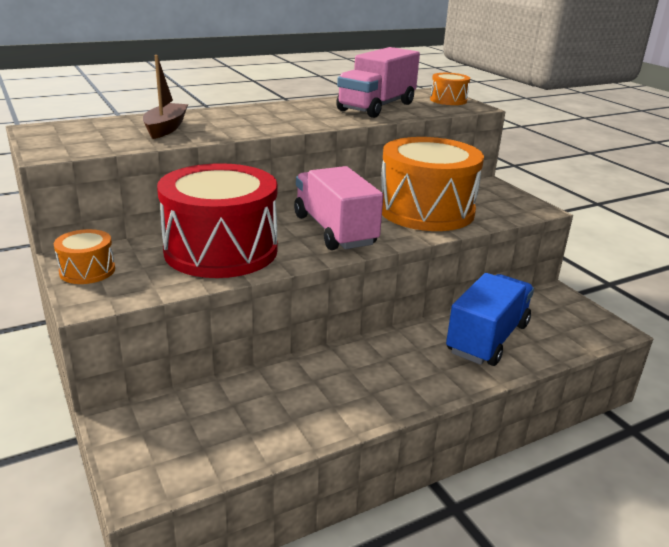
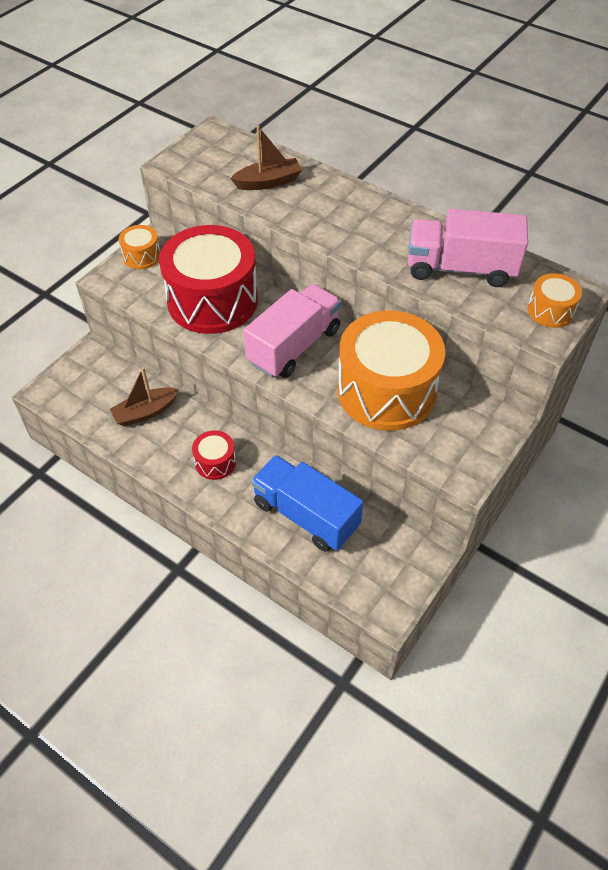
camera: 65 degrees right, 25 degrees up
blue truck [446,273,534,366] -> blue truck turned 150 degrees counterclockwise [251,455,363,552]
none -> brown boat [110,367,179,426]
none -> red drum [192,430,236,480]

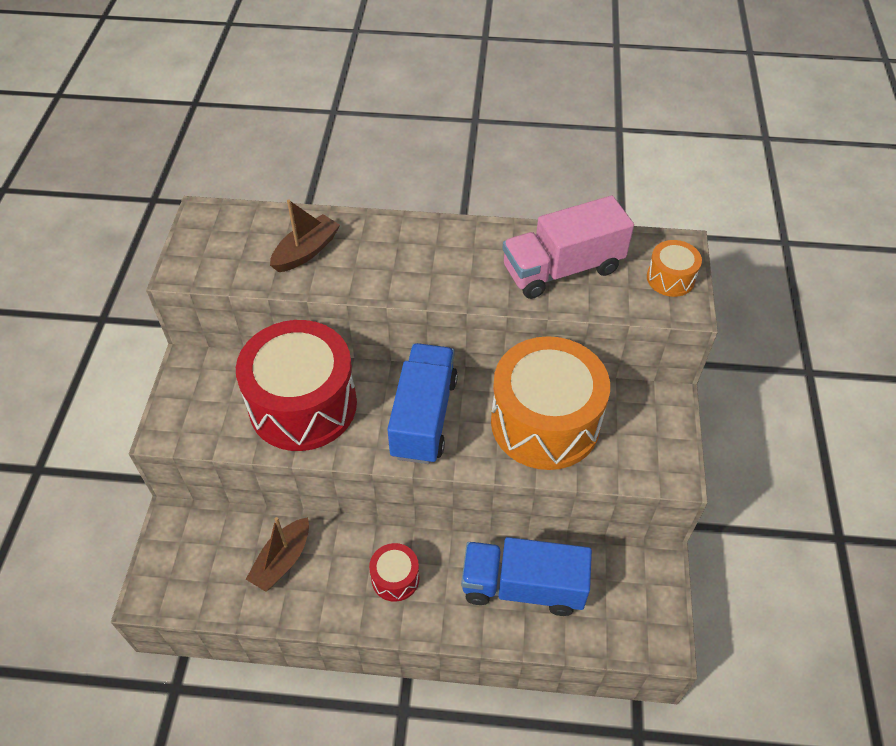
camera: 30 degrees left, 0 degrees up
orange drum [119,225,160,269] -> none
pink truck [243,284,341,378] -> blue truck [387,343,458,464]

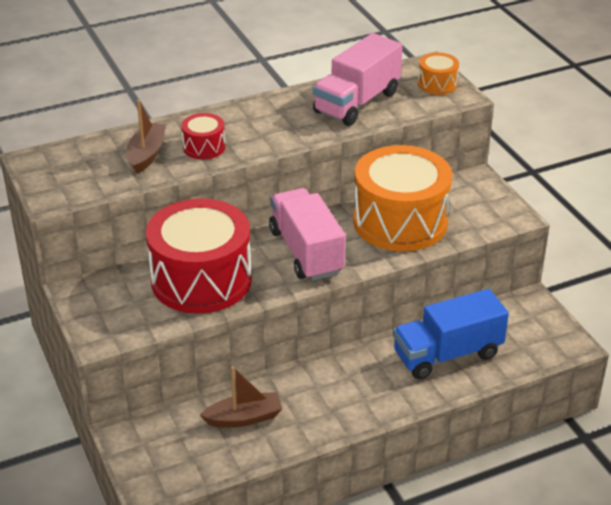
camera: 30 degrees left, 15 degrees down
brown boat [246,517,309,592] -> brown boat turned 105 degrees counterclockwise [200,366,283,428]
red drum [369,543,420,602] -> red drum moved to [181,113,225,159]
blue truck [387,343,458,464] -> pink truck [269,188,345,281]

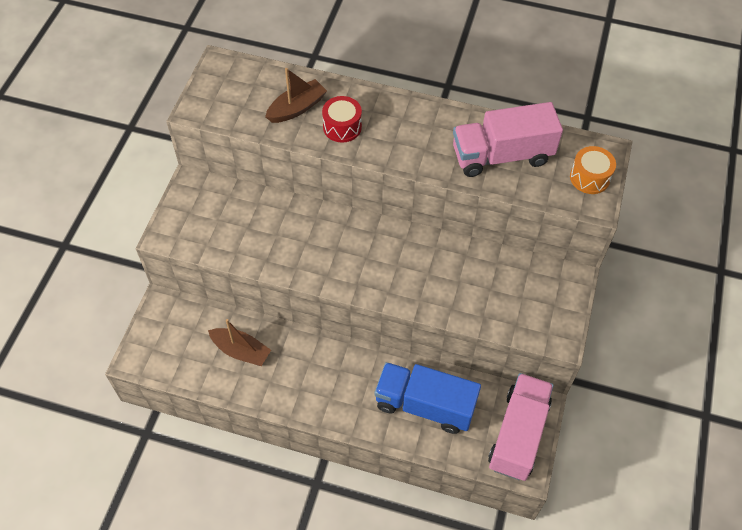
camera: 40 degrees right, 20 degrees up
red drum [146,198,252,314] -> none
pink truck [269,188,345,281] -> pink truck moved to [488,373,554,481]
orange drum [353,145,452,252] -> none

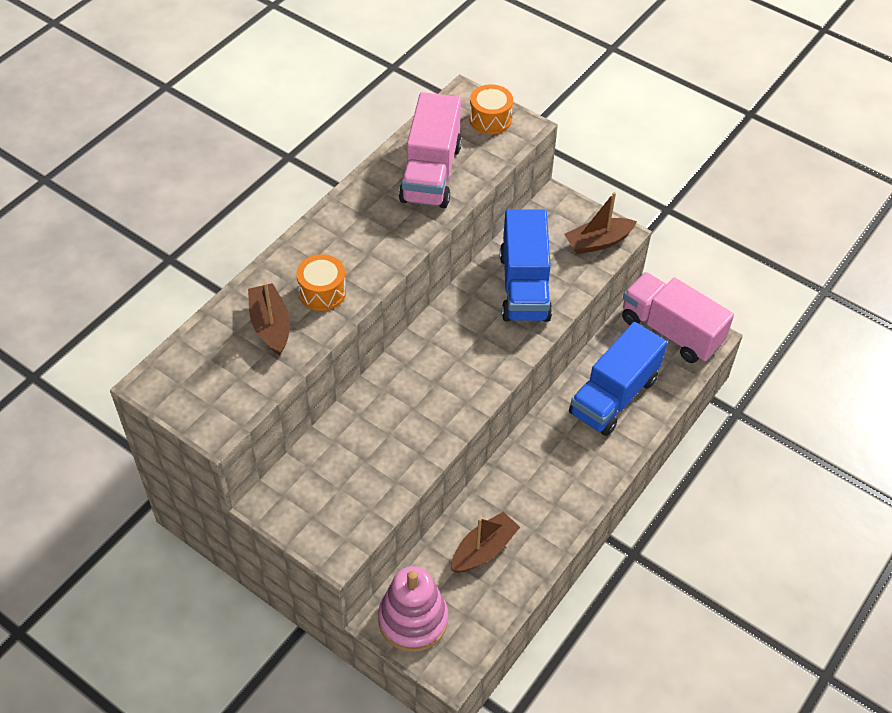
camera: 70 degrees left, 5 degrees down
red drum [322,96,362,142] -> orange drum [296,254,346,311]
none -> pink stacking toy [378,566,448,652]
none -> blue truck [500,209,552,322]
none -> brown boat [564,192,637,254]

